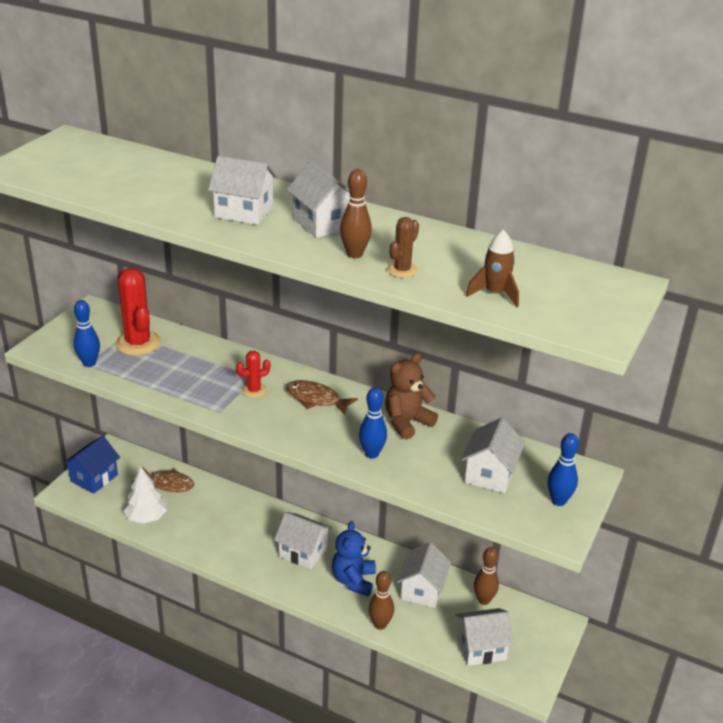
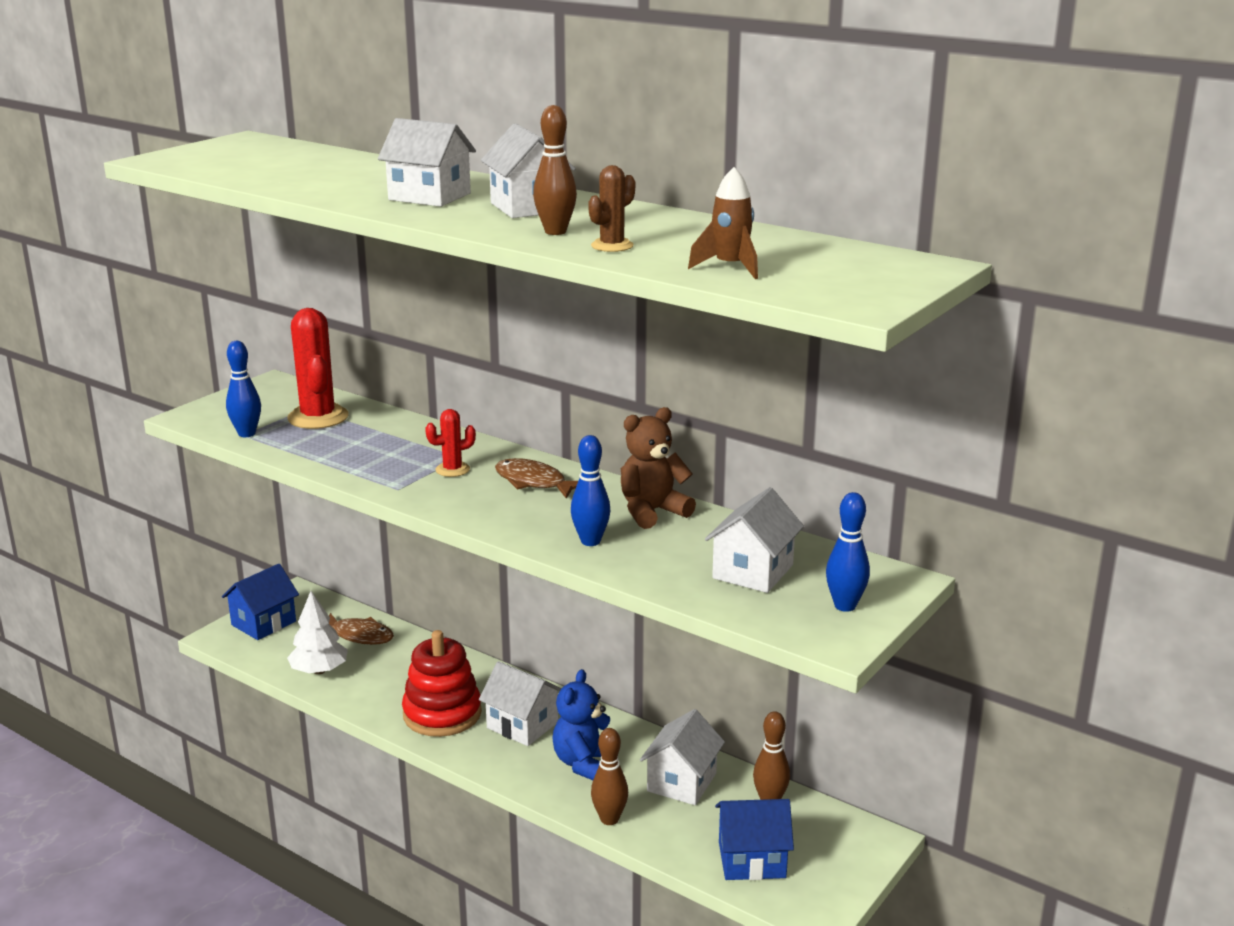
camera: 10 degrees right, 10 degrees down
white house [456,608,514,666] -> blue house [715,799,794,880]
none -> red stacking toy [402,630,482,737]

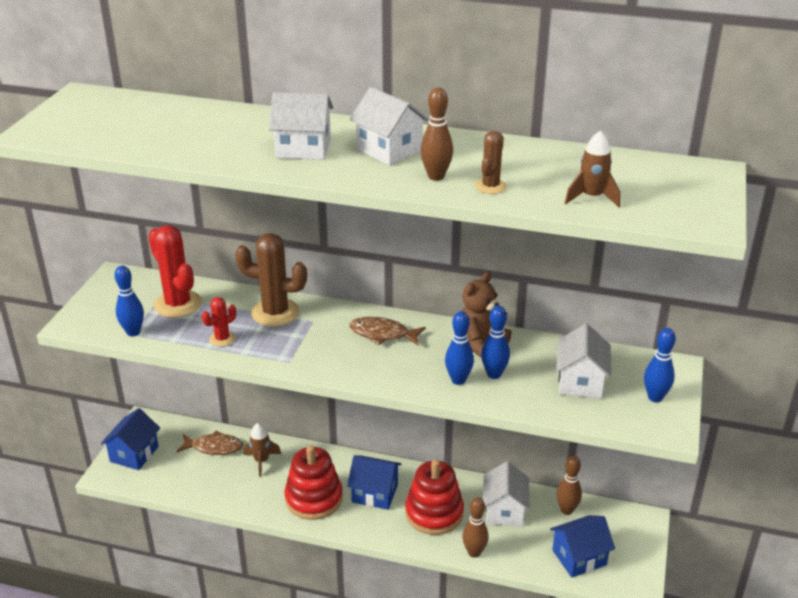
camera: 20 degrees left, 10 degrees up
white tree [287,591,348,674] -> none
red cactus [425,409,476,477] -> red cactus moved to [202,297,236,347]
white house [479,661,561,746] -> blue house [347,455,401,510]
blue teddy bear [552,669,610,780] -> red stacking toy [405,459,464,535]
none -> brown cactus [235,233,307,327]
none -> brown rocket [244,423,281,477]
none -> blue bowling pin [481,306,510,379]

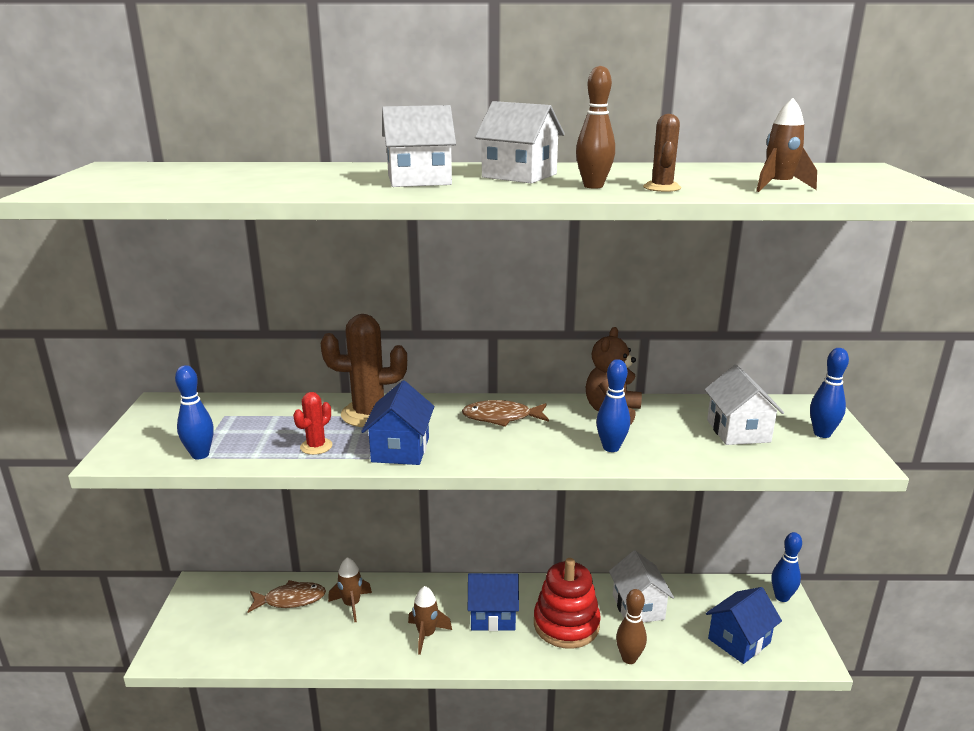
camera: 15 degrees left, 10 degrees down
blue house [101,408,160,470] -> blue house moved to [361,380,434,465]
red cactus [148,225,202,318] -> none
red stacking toy [284,445,343,520] -> brown rocket [408,586,452,655]
blue bowling pin [481,306,510,379] -> blue bowling pin moved to [771,532,802,602]
brown bowling pin [557,456,582,515] -> none

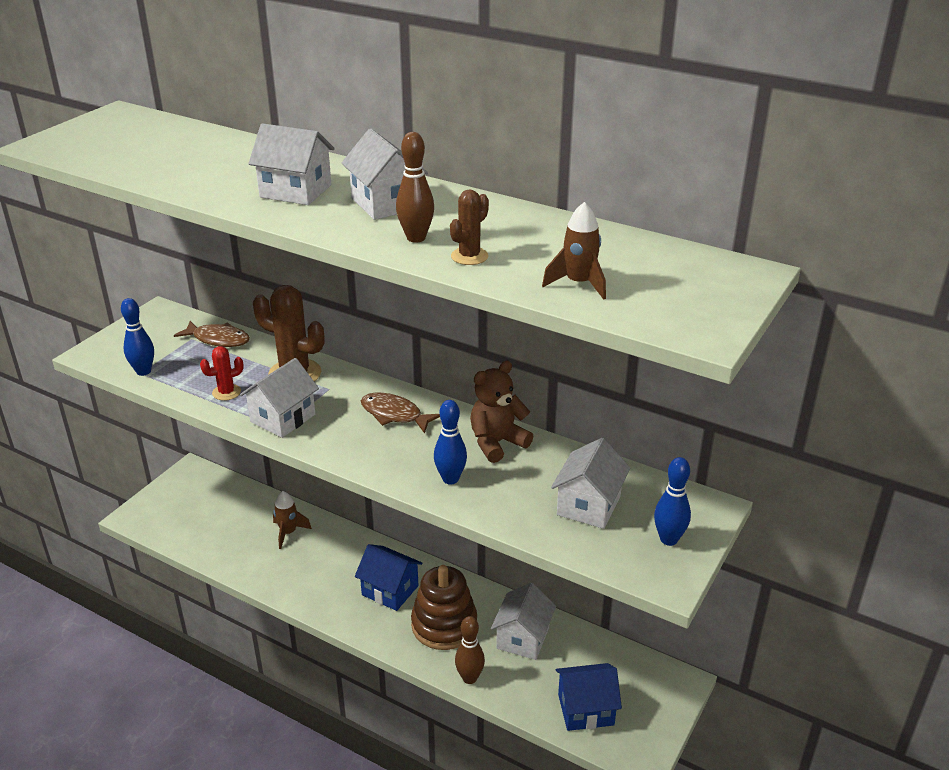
camera: 30 degrees right, 10 degrees up
brown fish [247,580,326,613] -> brown fish moved to [174,321,250,347]
blue house [361,380,434,465] -> white house [240,358,319,438]
brown rocket [408,586,452,655] -> none
red stacking toy [534,558,601,649] -> brown stacking toy [411,565,477,650]
blue bowling pin [771,532,802,602] -> none

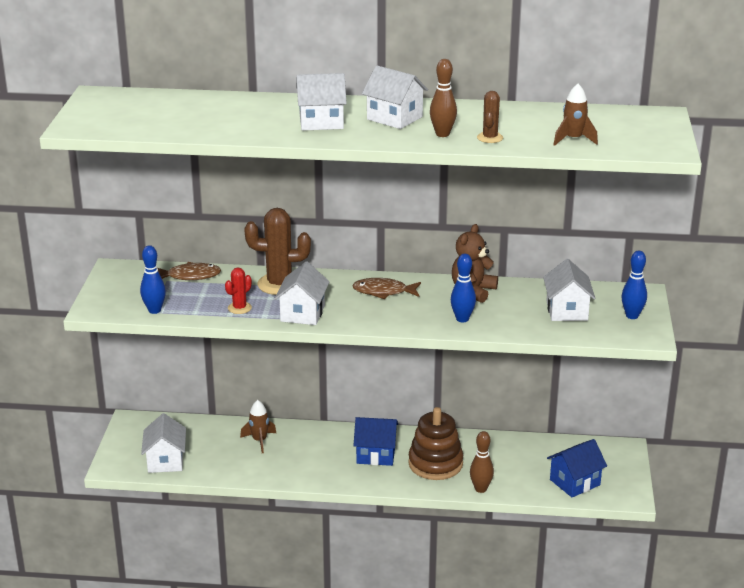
camera: 25 degrees left, 5 degrees down
white house [491,583,556,660] -> white house moved to [141,413,186,473]

